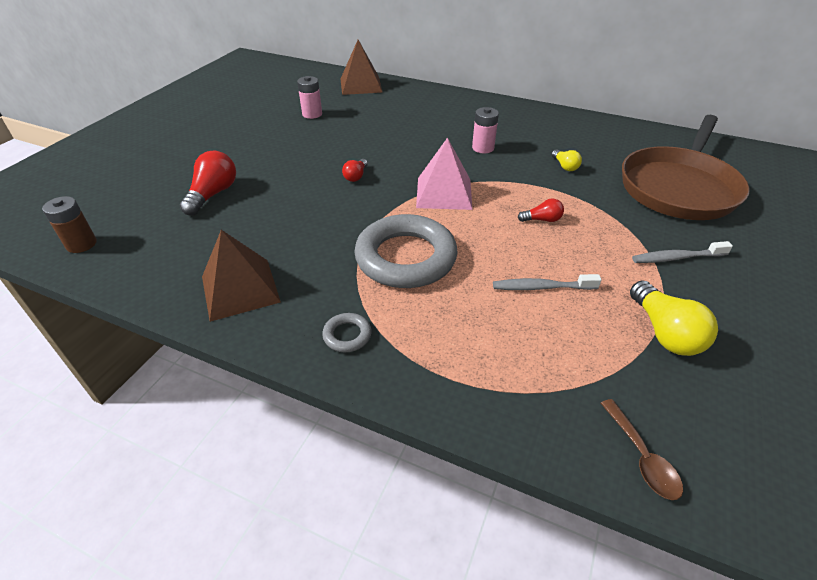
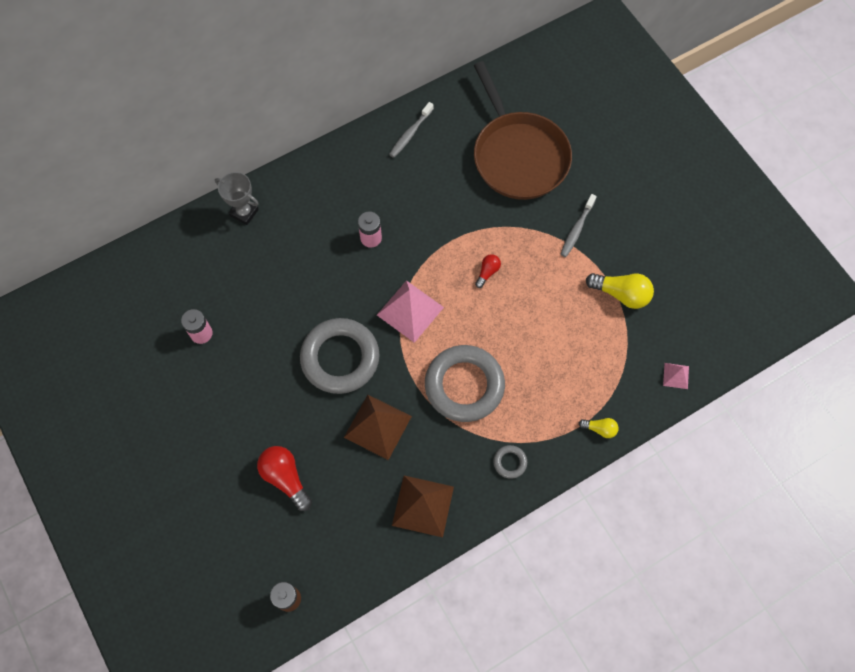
camera: 55 degrees left, 25 degrees up
brown pyramid [341,40,383,95] -> brown pyramid moved to [344,395,412,460]
red light bulb [342,159,368,182] -> grey ring [300,318,379,394]
grey toothbrush [493,274,601,290] -> grey toothbrush moved to [389,102,434,158]
yellow light bulb [552,149,582,171] -> yellow light bulb moved to [579,418,619,438]
brown spoon [601,399,683,500] -> pink pyramid [663,363,689,389]
none -> grey trophy [215,172,259,225]

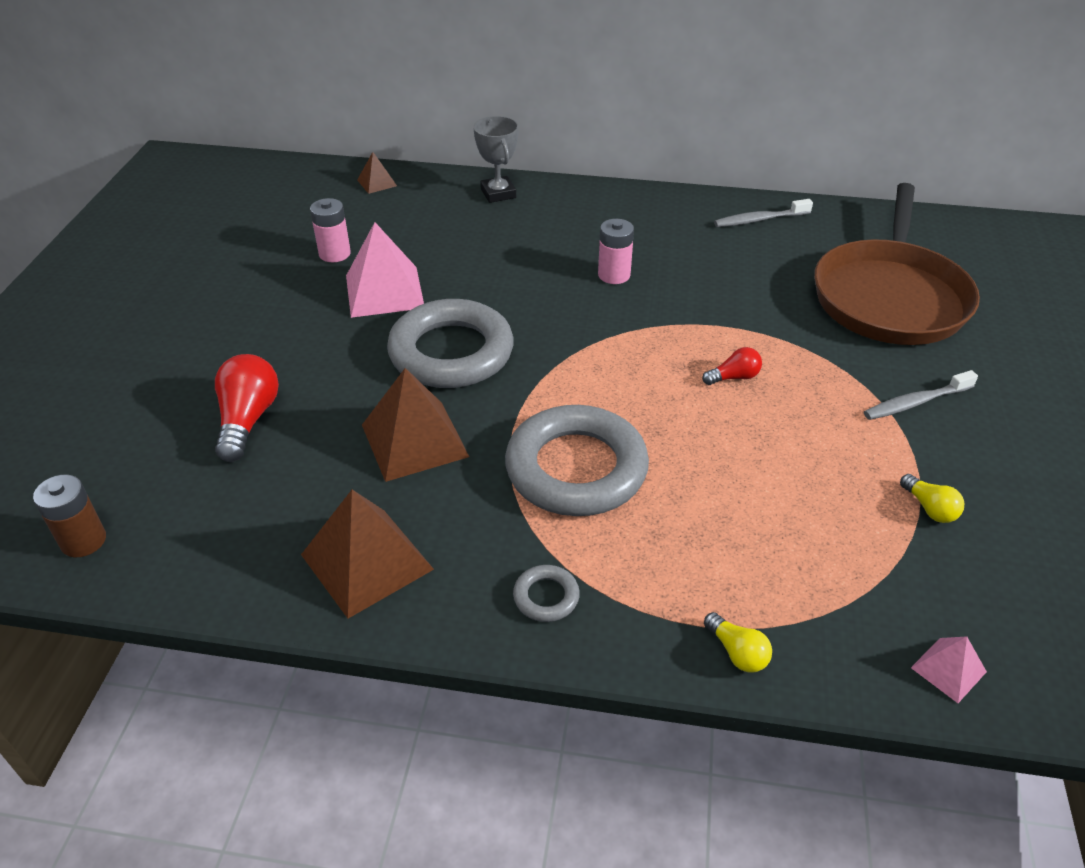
camera: 40 degrees right, 25 degrees down
pink pyramid [377,280,444,343] -> pink pyramid moved to [346,222,424,318]
yellow light bulb [586,273,654,309] -> yellow light bulb [900,474,964,523], size x0.55
none -> brown pyramid [357,152,397,194]

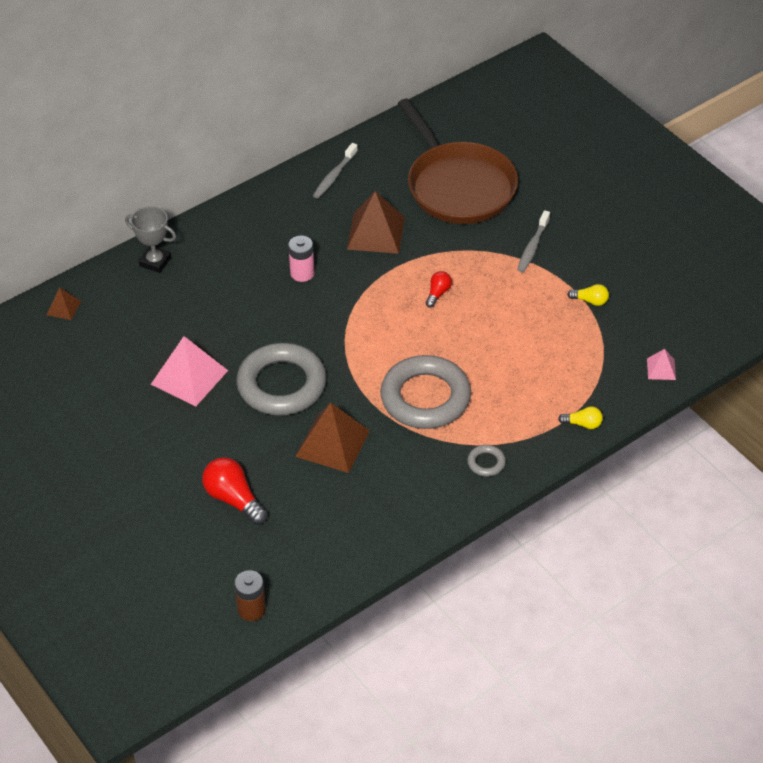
camera: 45 degrees left, 5 degrees up
brown pyramid [301,490,434,618] -> brown pyramid moved to [347,191,405,254]
pink battery [310,198,351,262] -> none

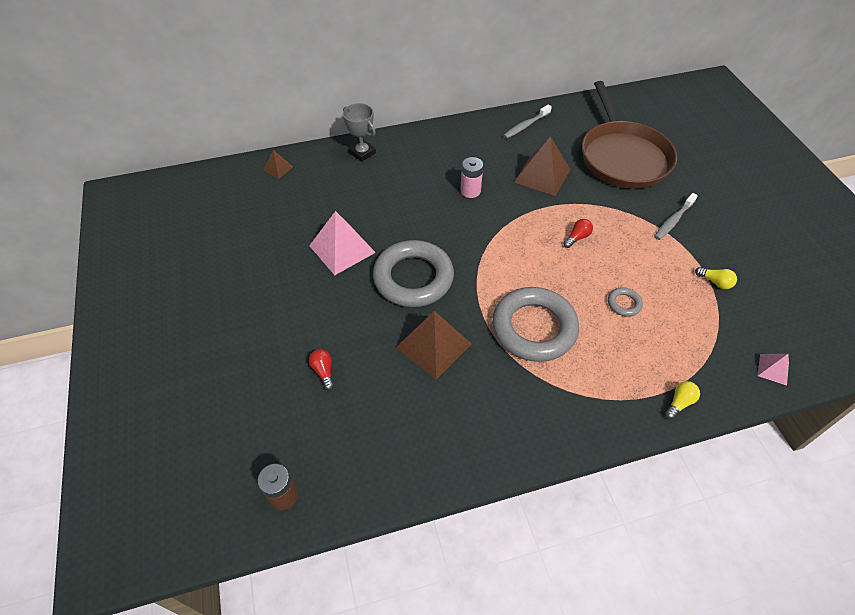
camera: 20 degrees right, 5 degrees up
red light bulb [202,457,268,525] -> red light bulb [309,349,334,390], size x0.55
grey ring [467,445,506,477] -> grey ring moved to [608,287,643,316]
yellow light bulb [558,406,603,429] -> yellow light bulb turned 75 degrees counterclockwise [665,381,700,419]

